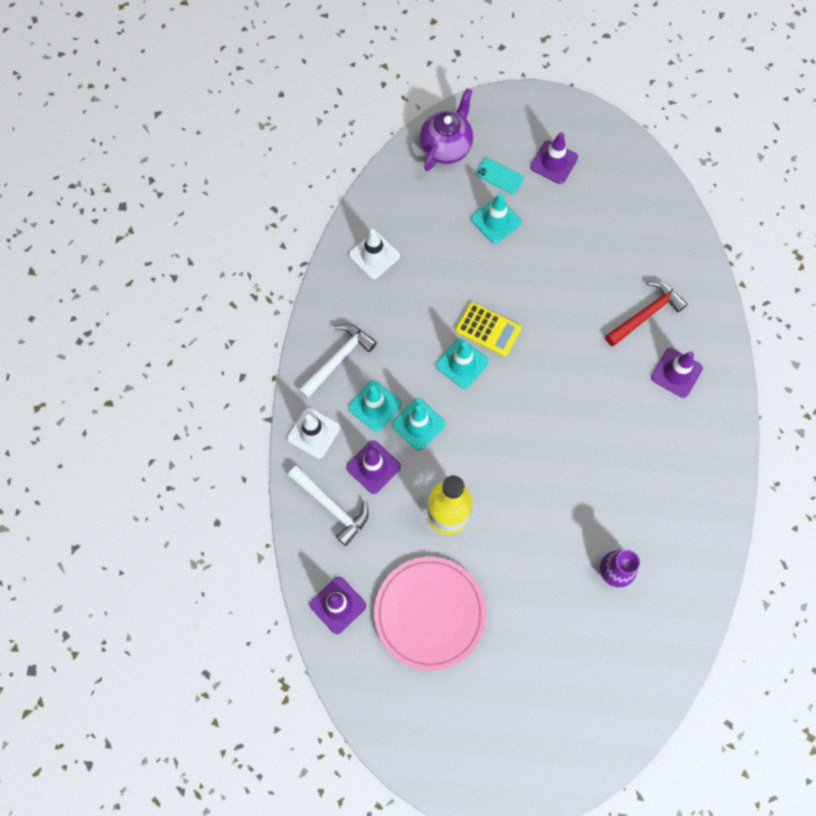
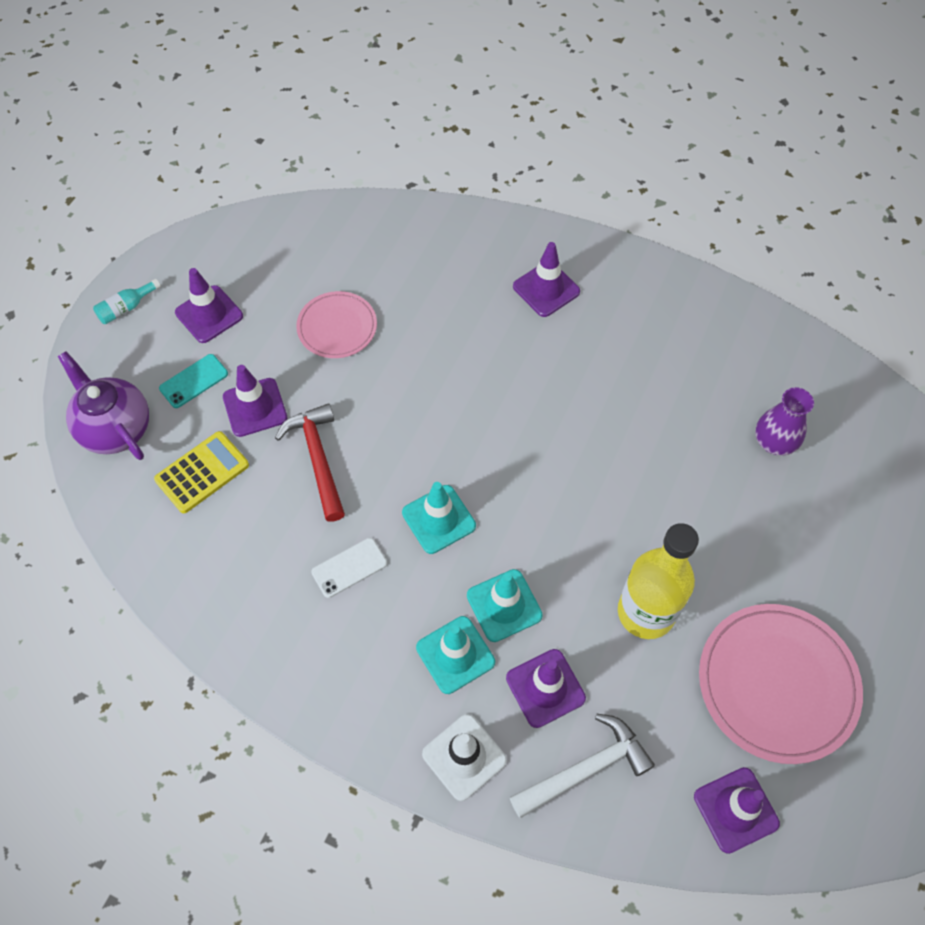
camera: 70 degrees left, 10 degrees down
white hammer [298,324,377,399] -> none
white traffic cone [349,229,400,279] -> none
yellow calculator [455,302,521,357] -> yellow calculator moved to [154,431,249,513]
turquoise traffic cone [471,193,522,244] -> purple traffic cone [223,365,287,437]
red hammer [605,281,687,346] -> red hammer moved to [275,403,345,522]
none -> turquoise bottle [93,279,161,324]
none -> pink plate [296,291,377,358]
none -> white phone [311,538,387,598]

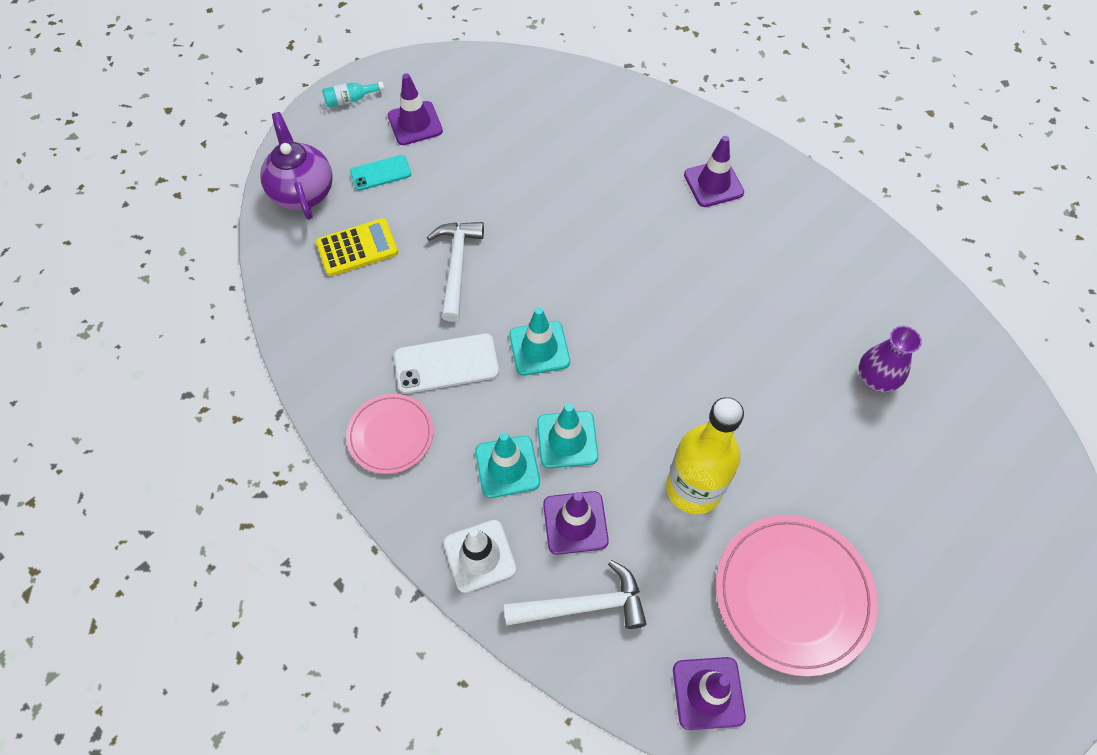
camera: 20 degrees right, 0 degrees up
purple traffic cone [223,365,287,437] -> none
red hammer [275,403,345,522] -> white hammer [427,222,484,322]
pink plate [296,291,377,358] -> pink plate moved to [346,394,434,474]
white phone [311,538,387,598] -> white phone [394,333,499,394], size x1.55

